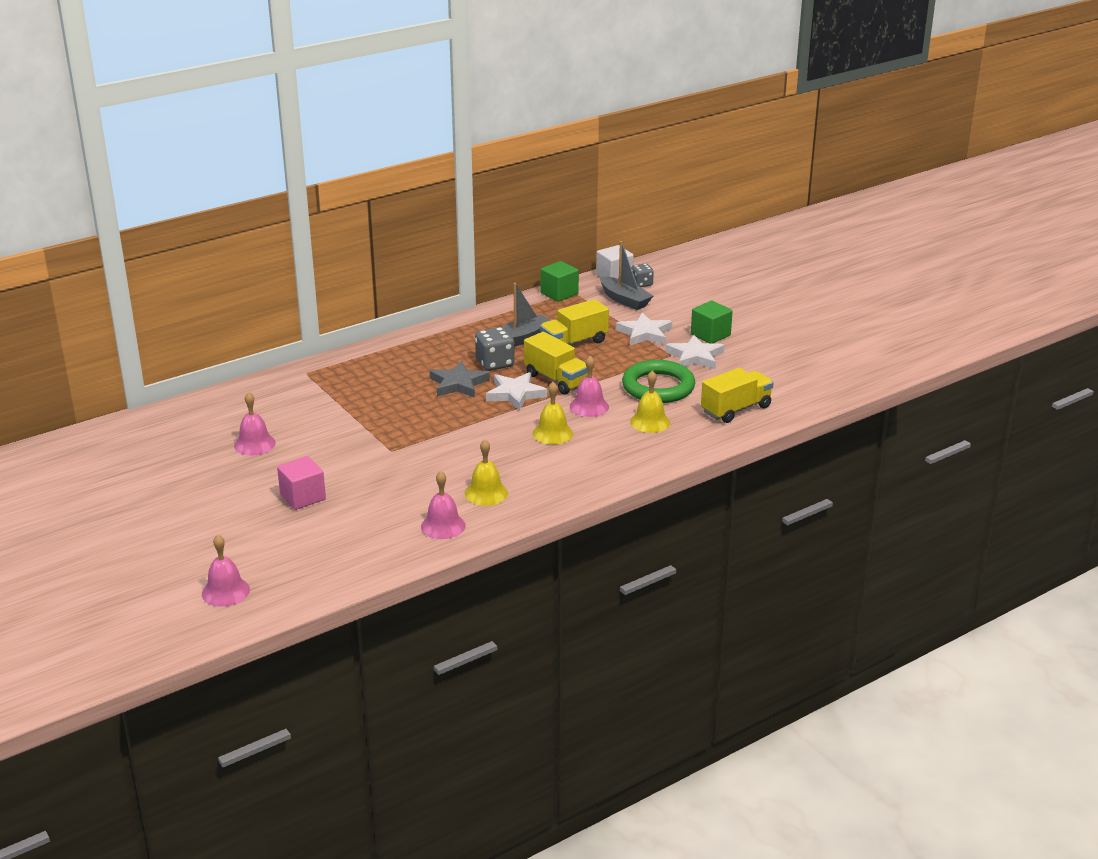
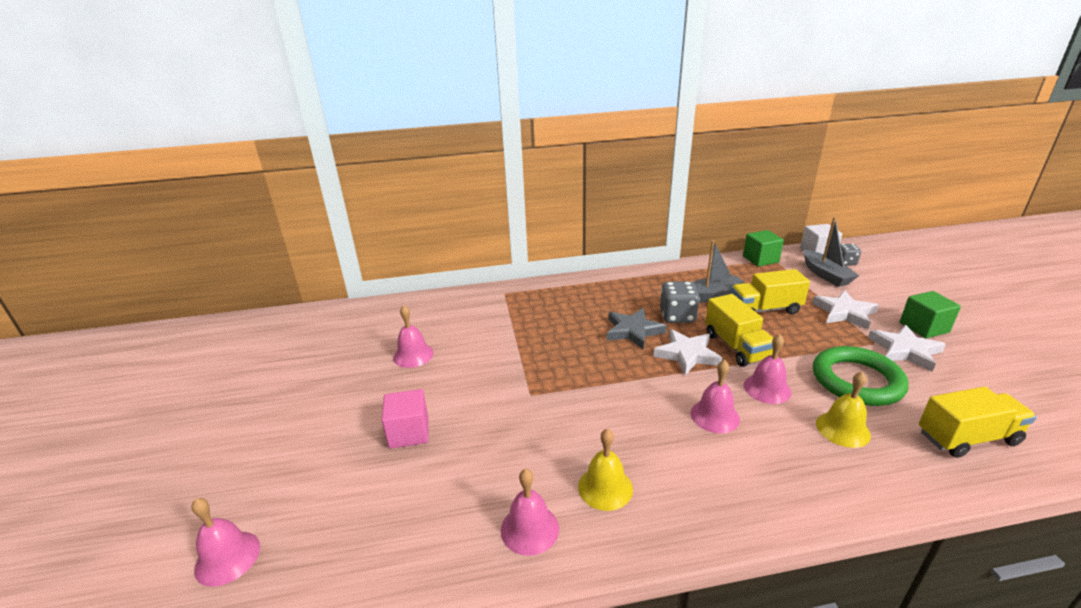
camera: 25 degrees right, 0 degrees up
yellow bell [533,382,573,444] -> pink bell [691,360,740,433]

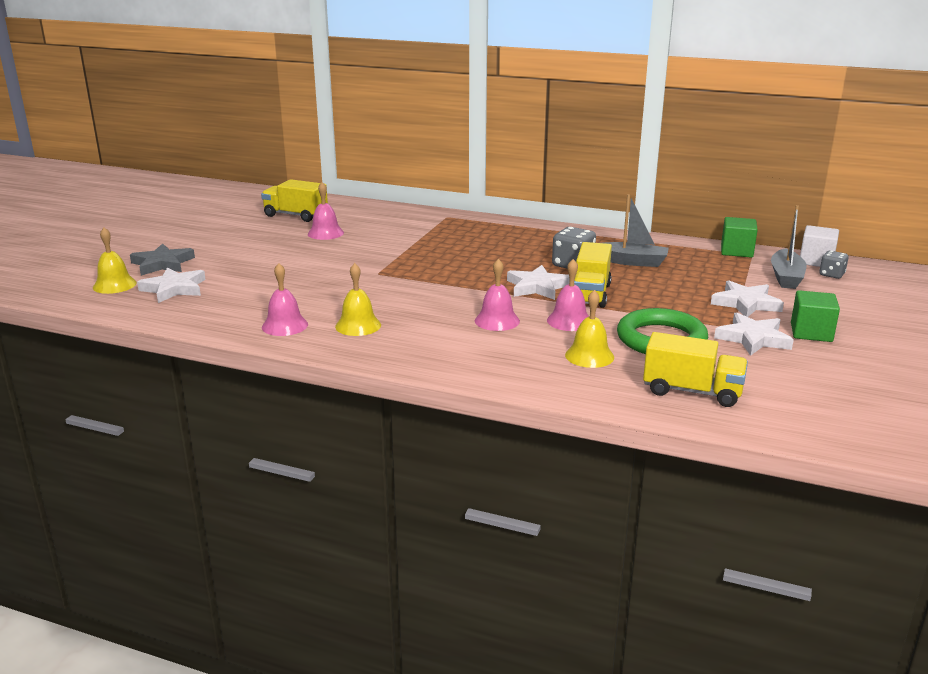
camera: 30 degrees right, 5 degrees down
pink bell [191,498,260,587] -> yellow bell [93,228,137,294]
pink cube [382,389,429,449] -> none
grey star [606,308,667,349] -> grey star moved to [130,244,195,276]
yellow truck [731,269,810,314] -> yellow truck moved to [261,179,328,222]
none -> white star [137,267,206,303]

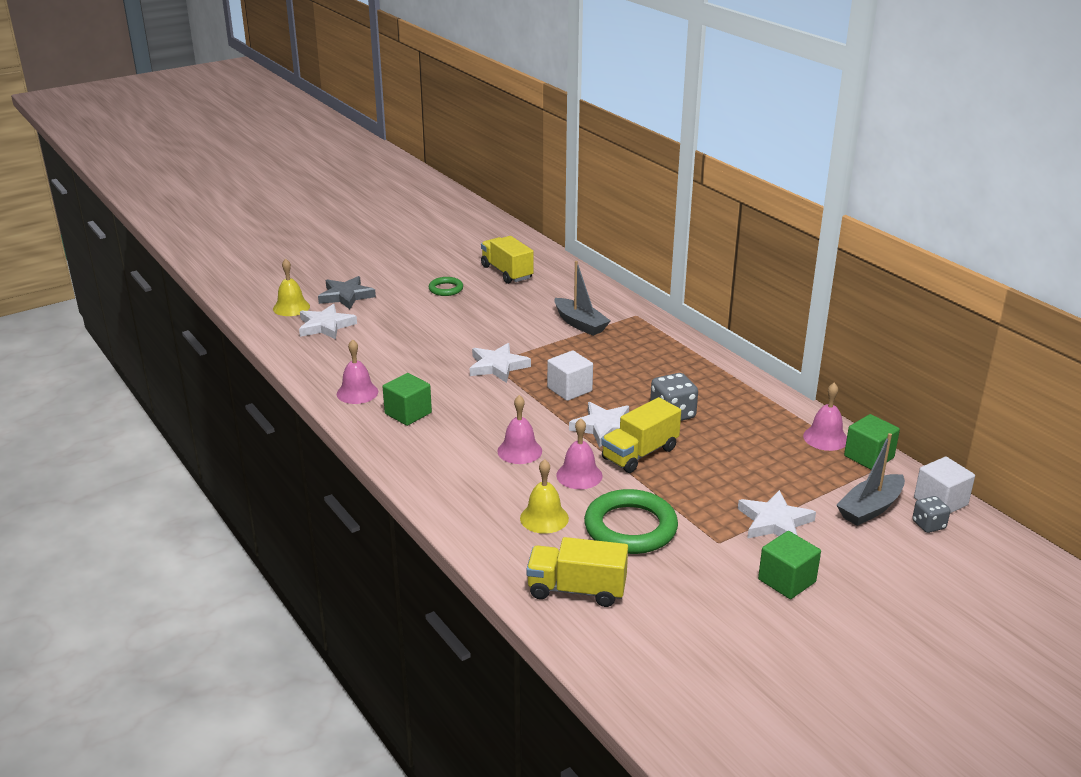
camera: 35 degrees right, 5 degrees up
pink bell [308,182,344,240] -> pink bell moved to [803,383,847,451]
yellow bell [335,263,381,336] -> green cube [383,373,432,426]
grey boat [603,194,669,267] -> grey boat moved to [554,261,611,336]
yellow truck [643,332,748,407] -> yellow truck turned 135 degrees clockwise [526,537,628,607]
white star [714,312,794,356] -> white star moved to [470,343,531,383]
none -> green ring [429,277,463,296]
none -> white cube [547,350,593,401]

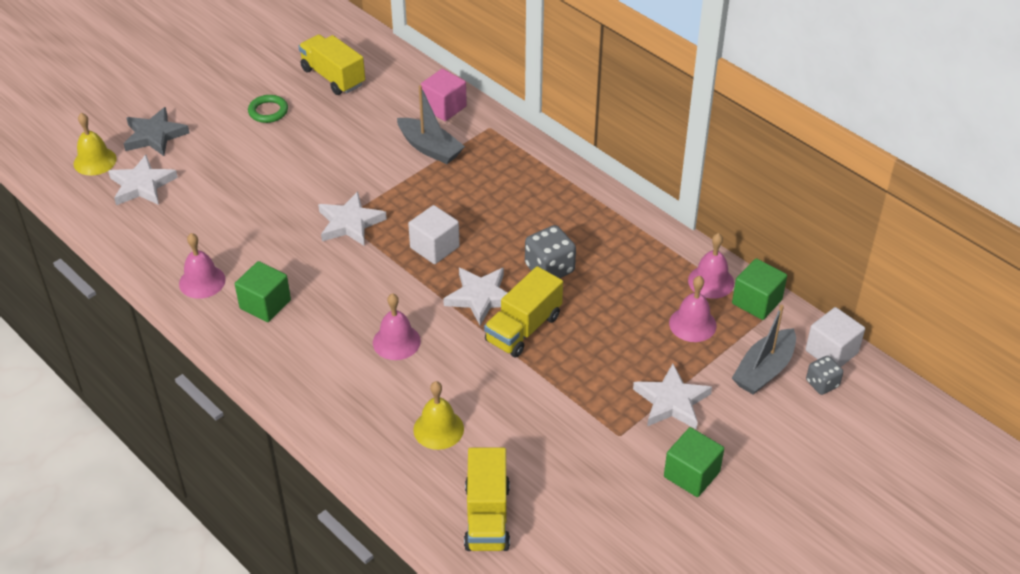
camera: 10 degrees left, 15 degrees up
yellow truck [526,537,628,607] -> yellow truck turned 90 degrees counterclockwise [464,447,510,551]
pink bell [556,418,602,489] -> pink bell moved to [669,276,717,342]
green ring [584,489,678,554] -> none
none -> pink cube [421,69,467,121]

